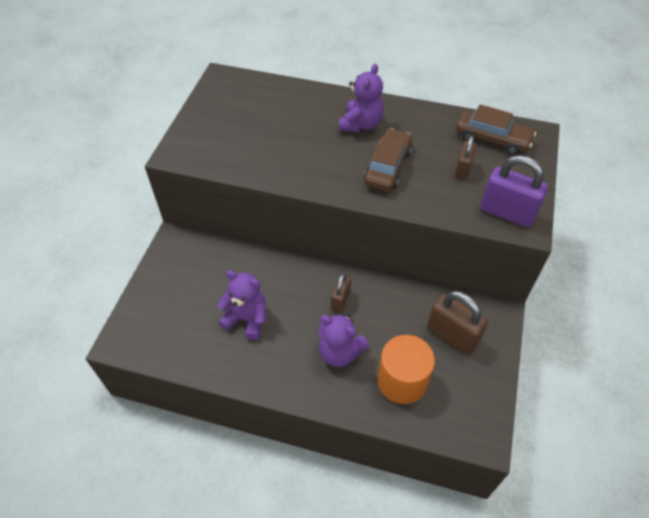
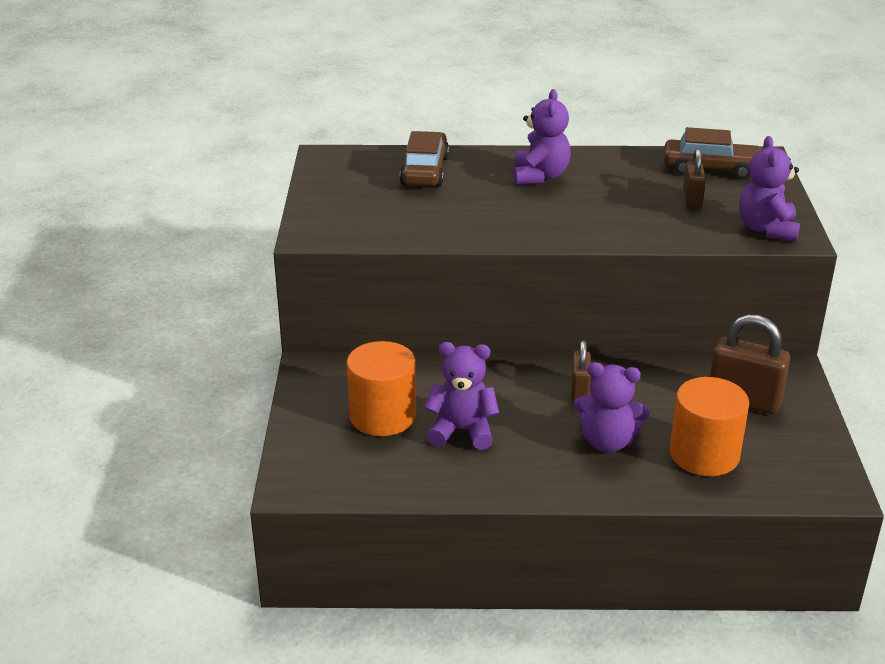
camera: 15 degrees left, 20 degrees down
brown car [364,128,412,191] -> brown car moved to [400,131,449,186]
purple padlock [480,155,548,227] -> purple teddy bear [739,136,800,242]
none -> orange cylinder [347,341,416,436]

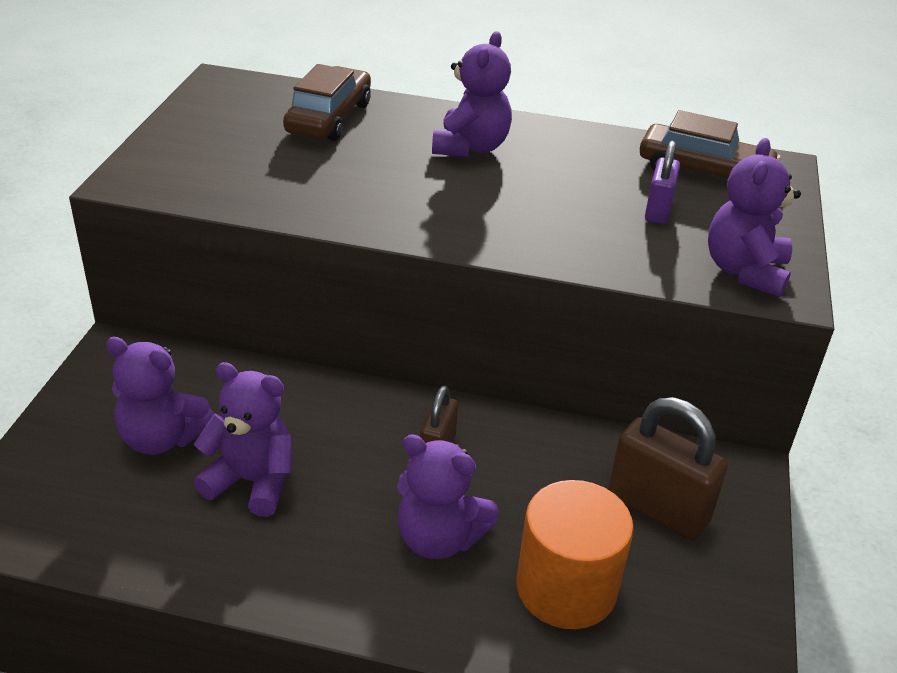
camera: 10 degrees right, 5 degrees up
orange cylinder [347,341,416,436] -> purple teddy bear [106,337,214,455]
brown padlock [683,148,706,208] -> purple padlock [645,141,680,224]

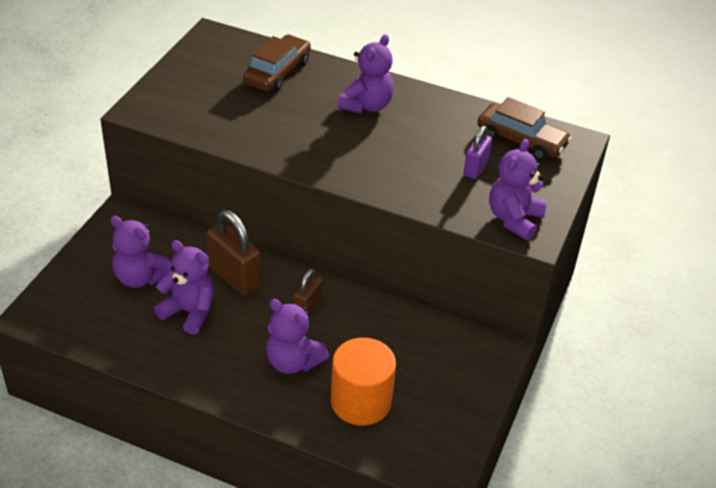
camera: 10 degrees right, 5 degrees up
brown padlock [608,397,728,540] -> brown padlock moved to [206,210,262,296]

